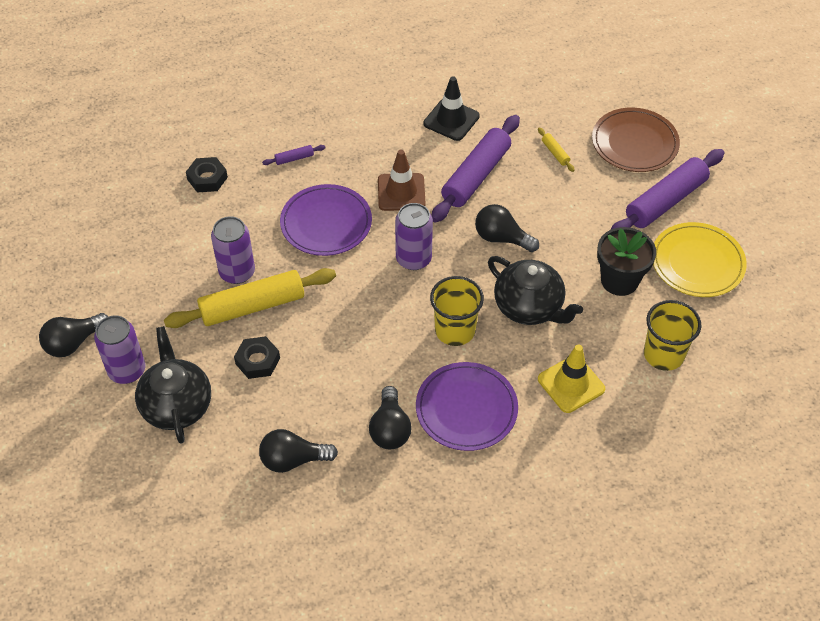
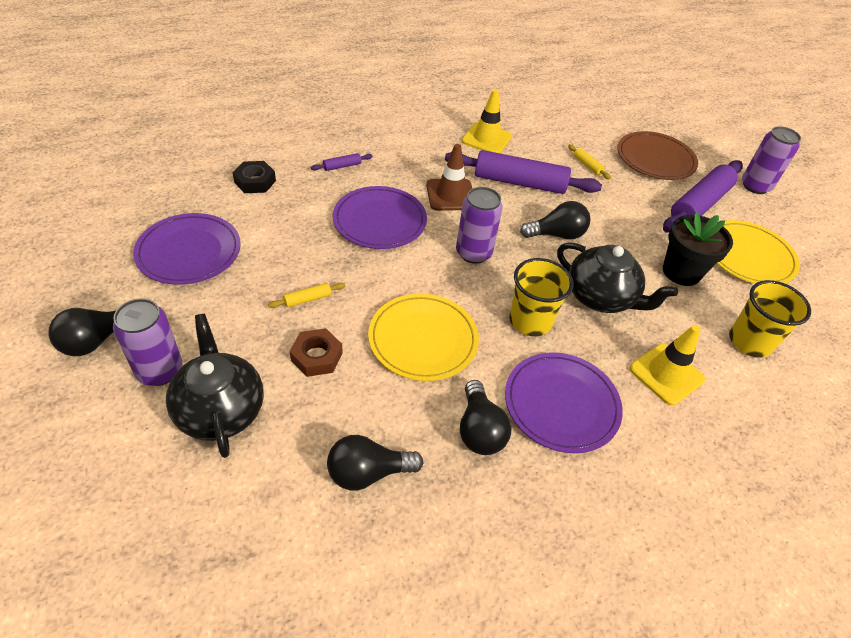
camera: 10 degrees left, 5 degrees down
yellow rolling pin [164,268,336,328] -> yellow rolling pin [268,282,345,308], size x0.41
purple can [211,216,255,284] -> purple can moved to [742,126,801,194]
black nut [234,336,280,379] -> brown nut [290,328,343,377]
black traffic cone [423,77,480,141] -> yellow traffic cone [462,89,512,153]
purple rolling pin [432,115,520,223] -> purple rolling pin turned 75 degrees clockwise [445,150,602,194]
black light bulb [475,204,539,252] -> black light bulb turned 150 degrees clockwise [520,201,591,239]
none -> purple plate [133,213,241,285]
none -> yellow plate [368,293,479,381]

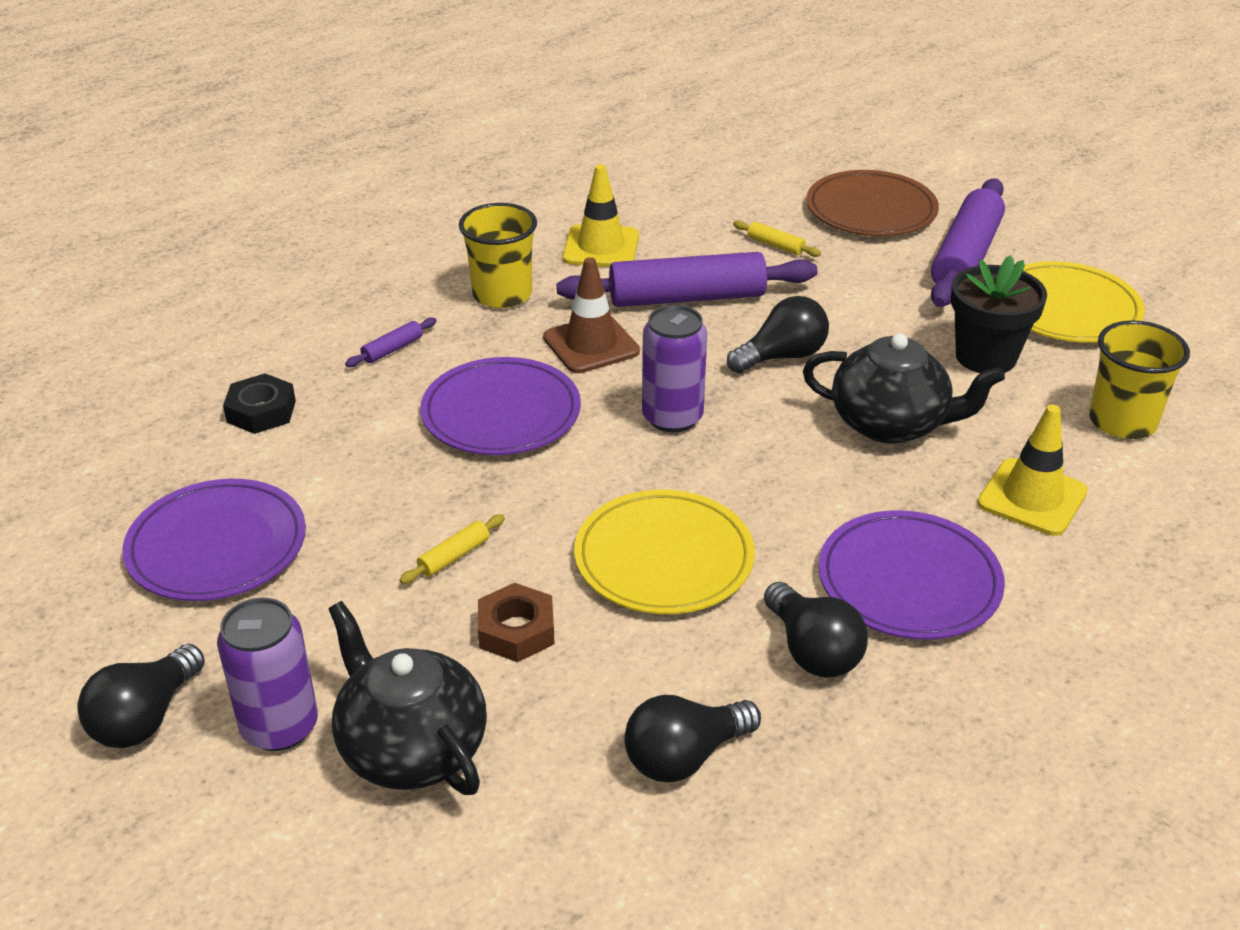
camera: 15 degrees left, 10 degrees down
yellow cup [509,258,574,336] -> yellow cup moved to [459,203,537,308]
purple can [742,126,801,194] -> none

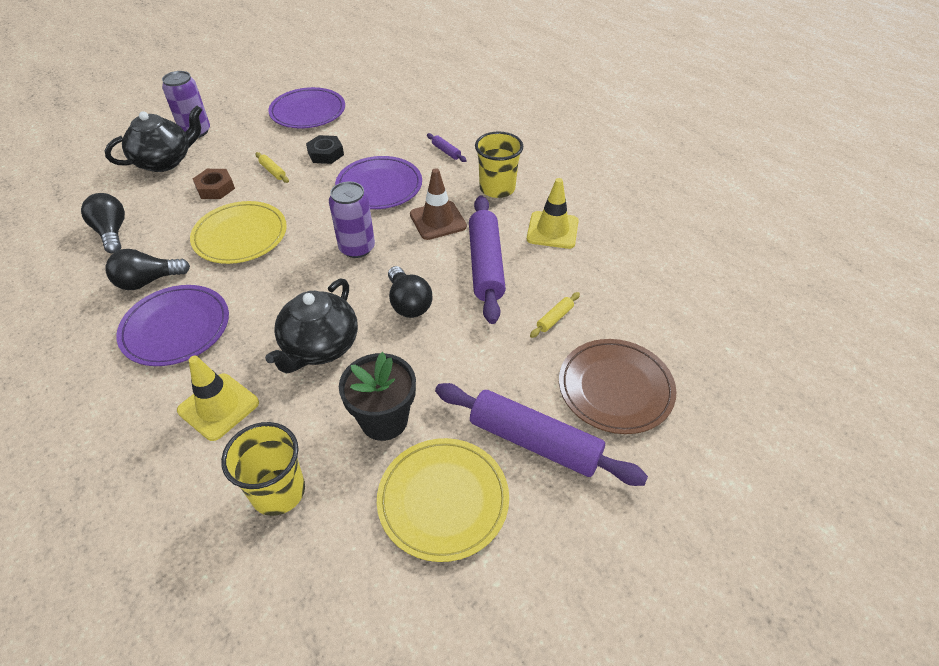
camera: 95 degrees right, 10 degrees up
black light bulb [77,644,205,748] -> none
black nut [223,373,296,434] -> black nut moved to [306,135,344,164]

